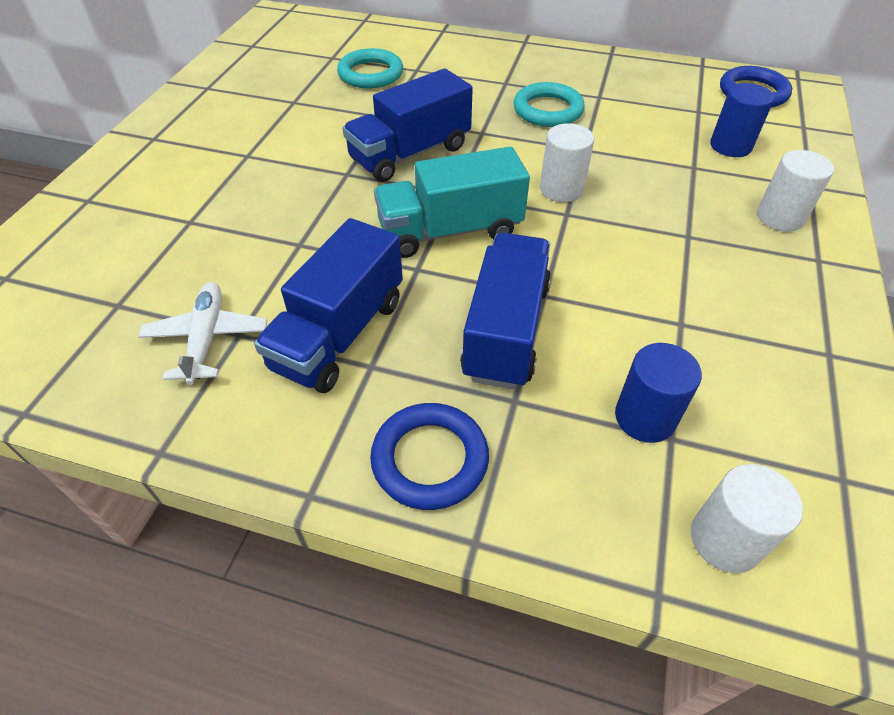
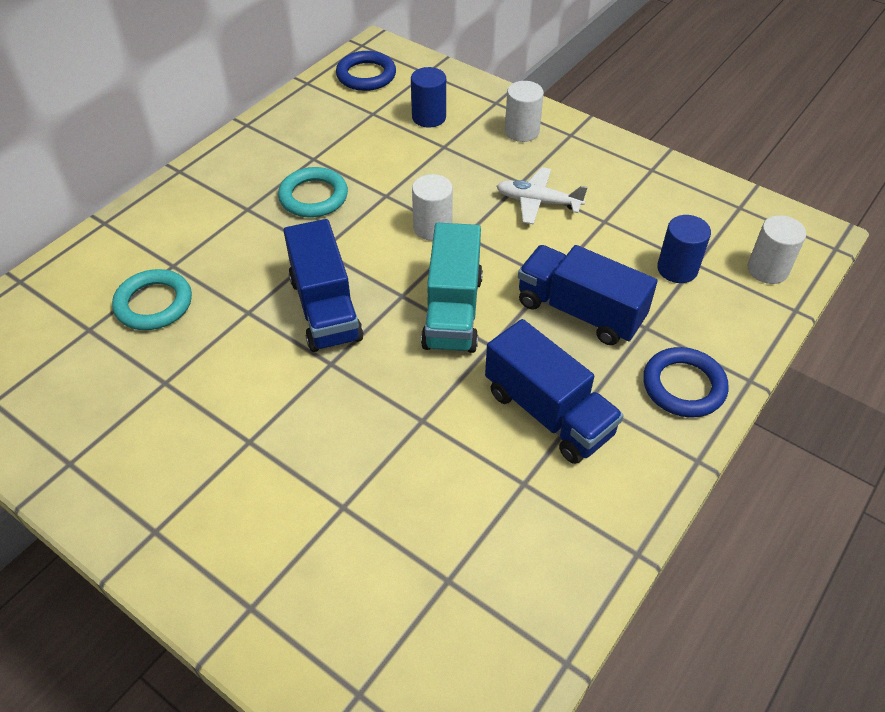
camera: 70 degrees left, 0 degrees up
white plane [138,282,267,385] -> white plane moved to [497,167,588,225]

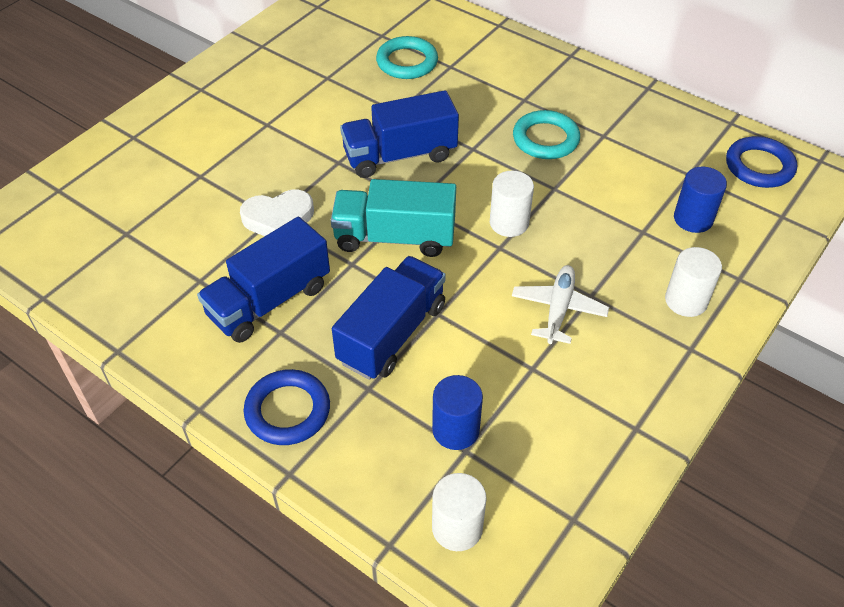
camera: 90 degrees right, 0 degrees up
none -> white heart [240,190,314,236]

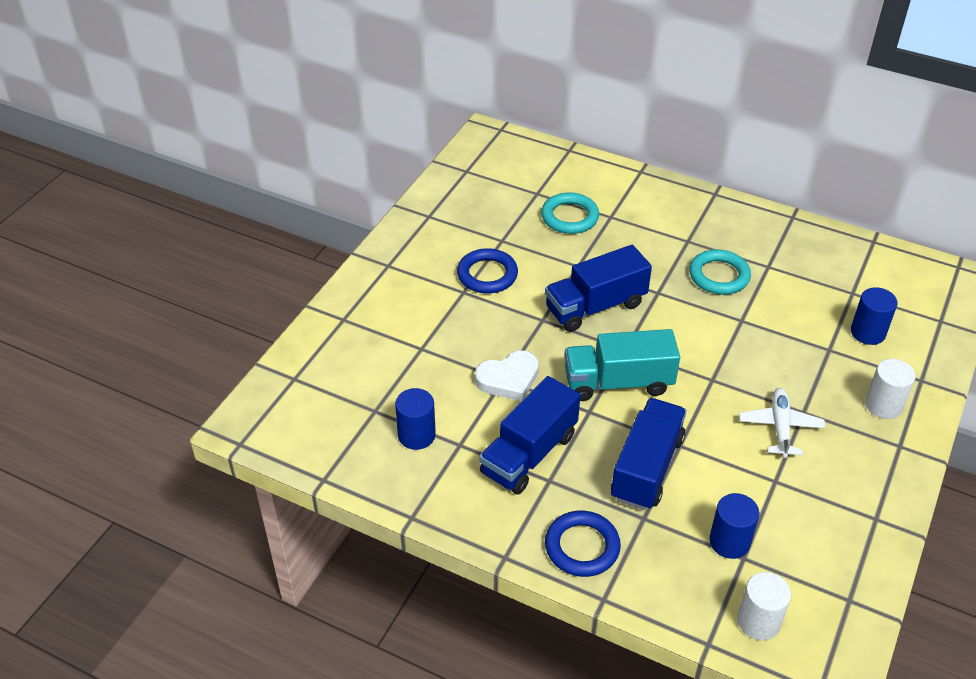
camera: 10 degrees left, 5 degrees down
white cylinder [490,171,534,237] -> none
blue ring [726,136,797,188] -> blue ring moved to [457,248,518,293]
none -> blue cylinder [395,388,436,450]

